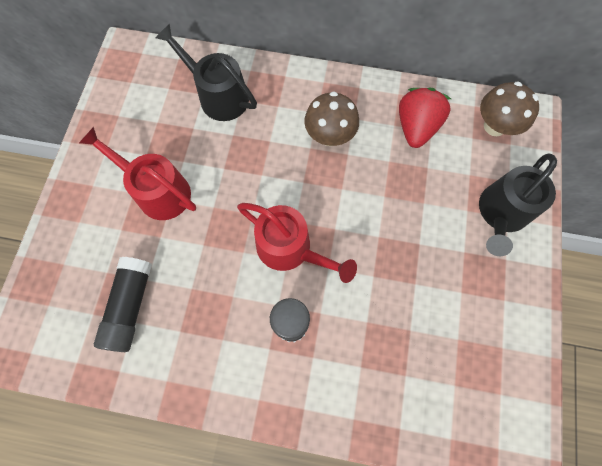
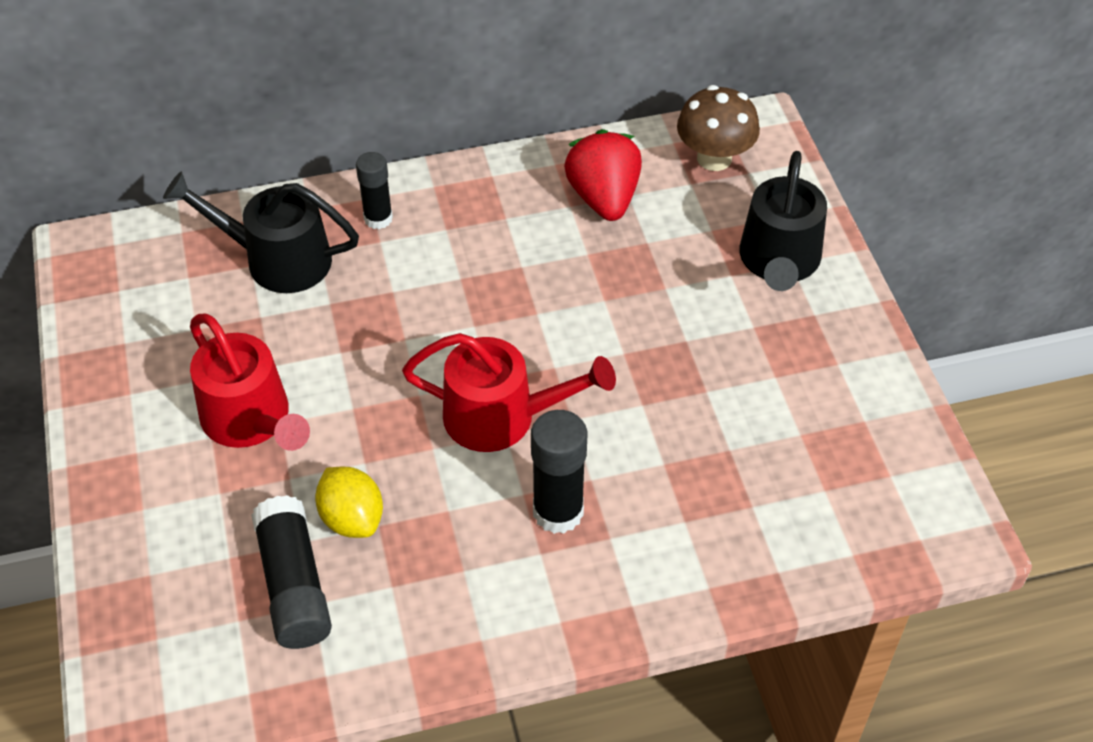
camera: 25 degrees left, 20 degrees down
red watering can [79,127,196,220] -> red watering can turned 135 degrees counterclockwise [190,314,310,451]
brown mushroom [304,92,359,146] -> none
none -> yellow lemon [315,467,383,538]
none -> black glue stick [356,152,393,229]

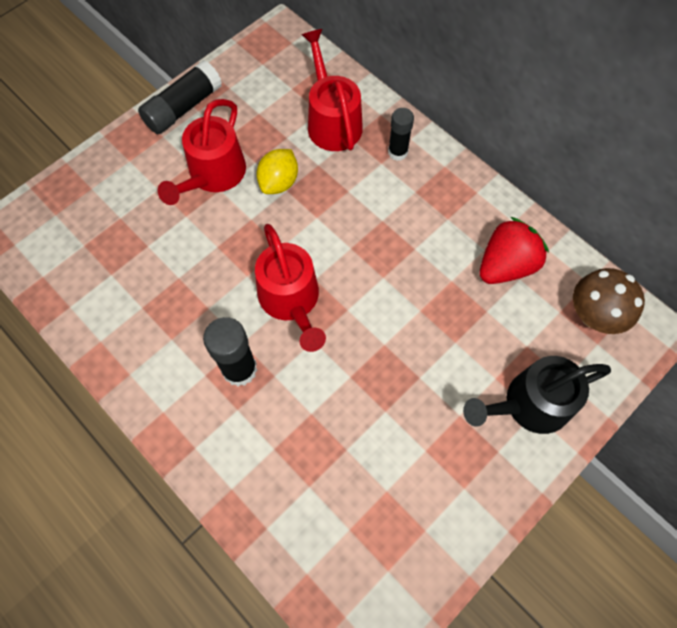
camera: 60 degrees right, 15 degrees up
black watering can [163,172,359,293] -> red watering can [302,29,363,151]
black glue stick [251,495,332,649] -> black glue stick moved to [138,60,222,134]
yellow lemon [315,467,383,538] -> yellow lemon moved to [256,149,298,194]

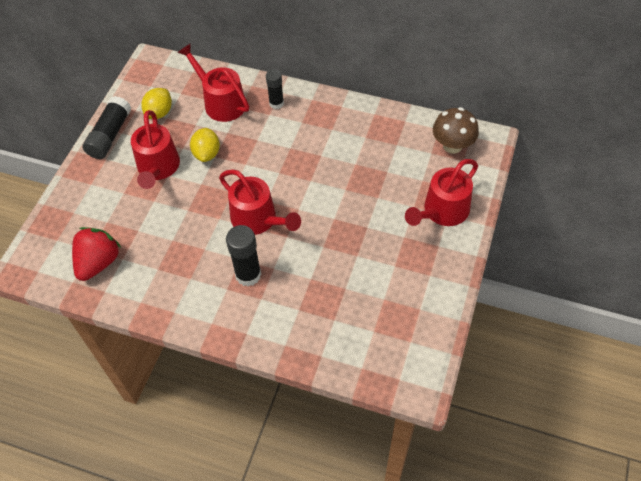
camera: 25 degrees left, 10 degrees down
black watering can [463,356,611,434] -> red watering can [405,159,478,226]
red strawberry [480,217,549,284] -> red strawberry moved to [72,227,121,281]
none -> yellow lemon [141,88,172,119]

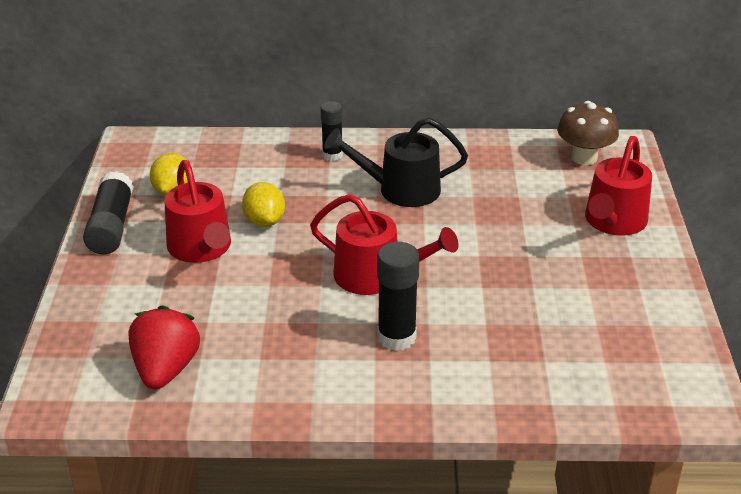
camera: 20 degrees left, 20 degrees down
red watering can [178,43,249,122] -> none
none -> black watering can [325,117,468,207]

